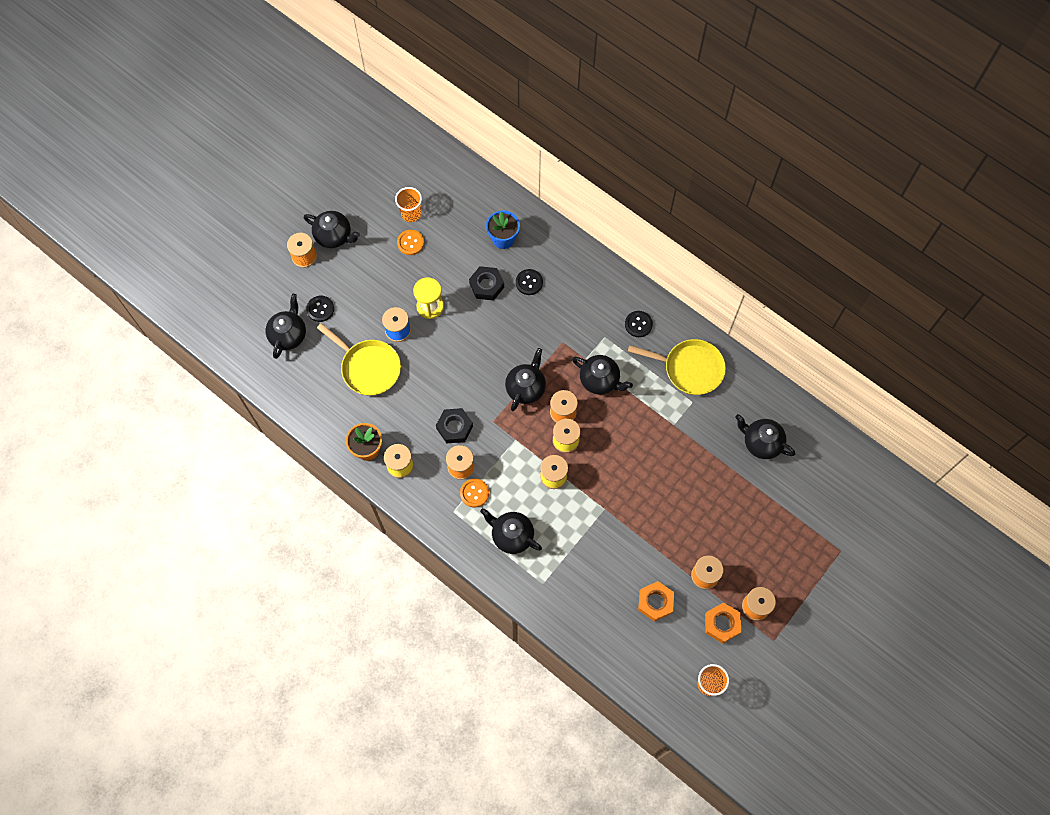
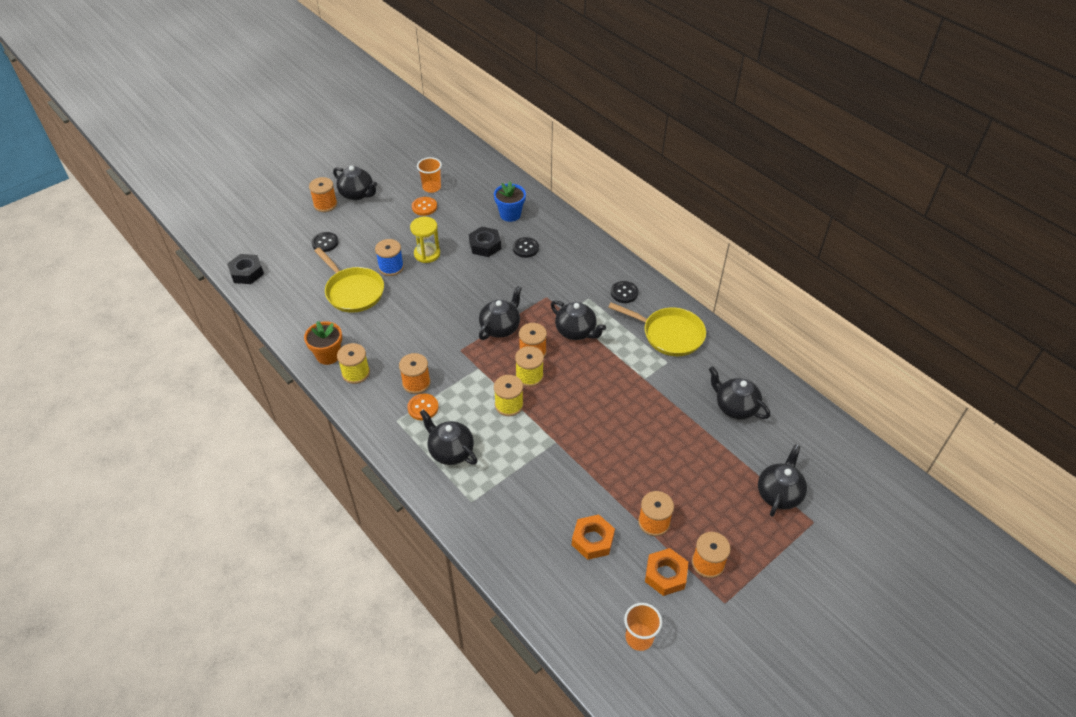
camera: 10 degrees right, 20 degrees down
black teapot [265,294,306,359] -> black teapot moved to [758,444,807,517]
black nut [436,408,473,443] -> black nut moved to [227,254,264,284]

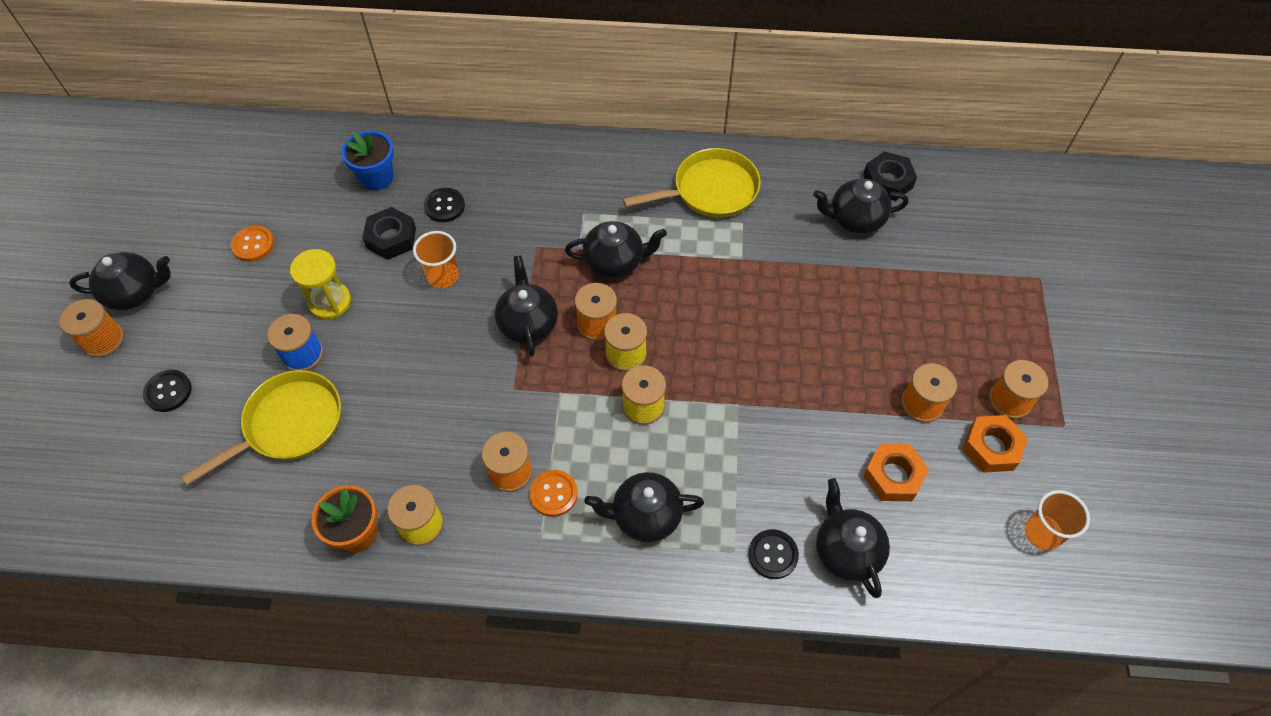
camera: 45 degrees left, 10 degrees up
black nut [227,254,264,284] -> black nut moved to [863,151,917,201]
yellow pan [315,247,384,313] -> yellow pan turned 45 degrees counterclockwise [181,370,341,485]
orange cup [417,157,442,193] -> orange cup moved to [413,231,459,288]
black button [611,281,638,303] -> black button moved to [748,529,799,579]
black teapot [758,444,807,517] -> black teapot moved to [816,478,890,598]

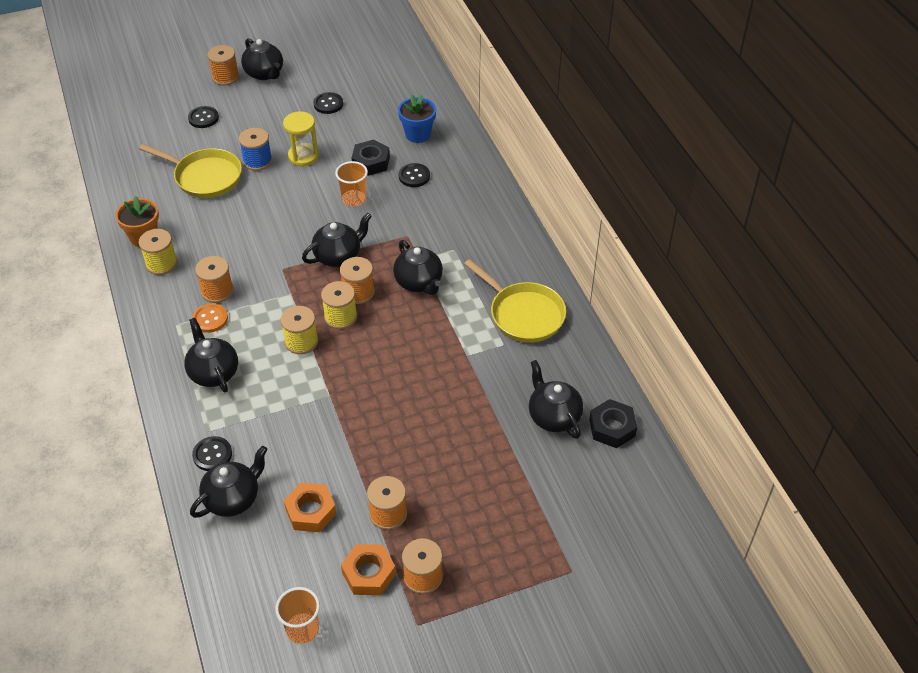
camera: 65 degrees right, 10 degrees down
orange button [231,226,274,262] -> black button [313,92,343,114]

